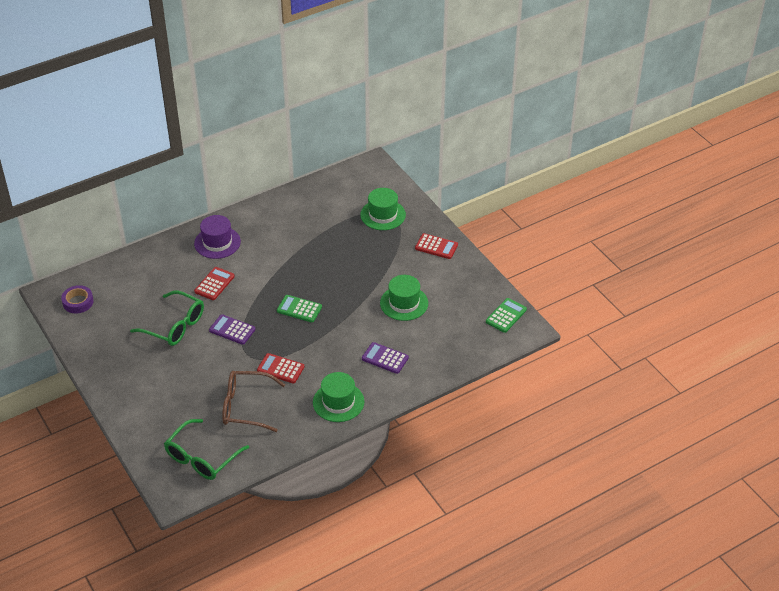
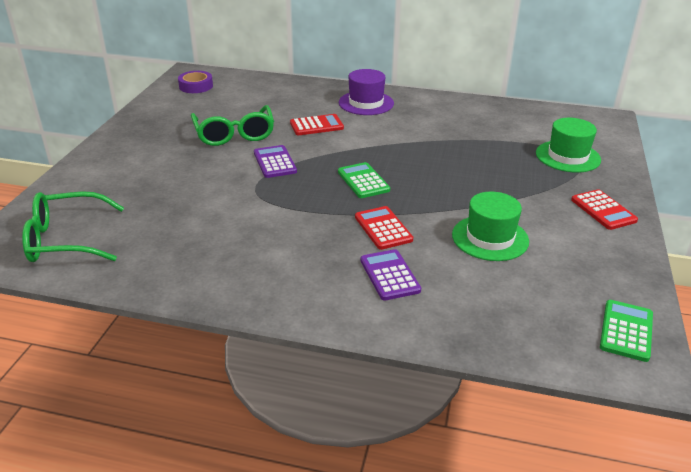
camera: 45 degrees right, 10 degrees down
brown glasses [222,371,285,432] -> none
red calculator [257,353,304,383] -> red calculator moved to [355,206,413,250]
green hat [313,372,364,422] -> none
green calculator [486,298,527,333] -> green calculator turned 60 degrees counterclockwise [600,300,653,362]

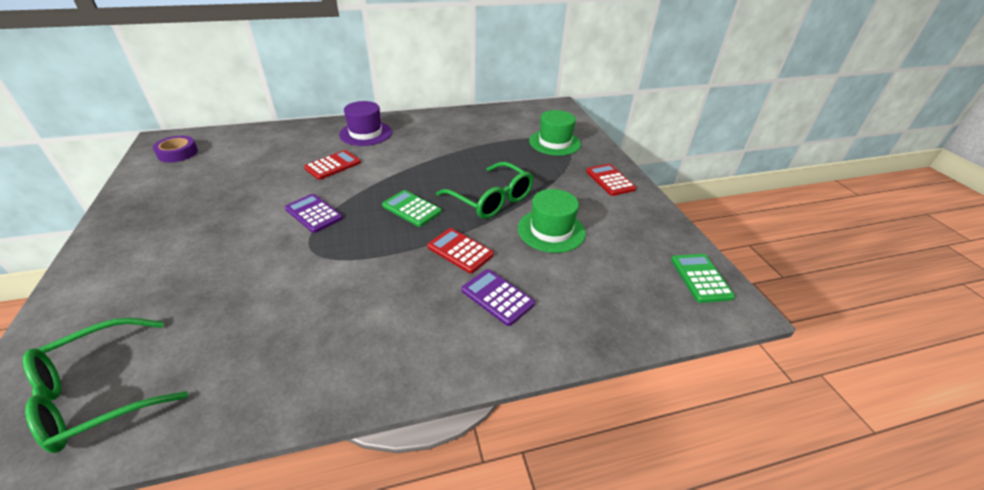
camera: 30 degrees left, 5 degrees up
green glasses [191,105,274,146] -> green glasses moved to [436,162,534,219]
red calculator [571,189,638,230] -> red calculator turned 150 degrees counterclockwise [586,164,636,196]

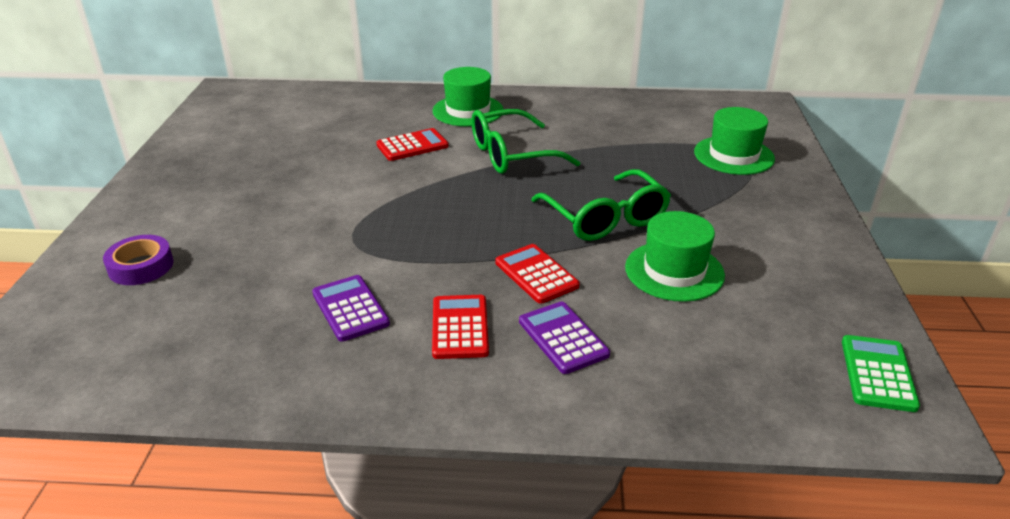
camera: 20 degrees right, 5 degrees down
green glasses [23,318,188,453] -> green glasses moved to [472,109,580,174]
purple tape [153,136,198,163] -> purple tape moved to [103,235,173,285]
purple calculator [285,194,343,233] -> purple calculator moved to [312,275,390,342]
purple hat [339,101,392,146] -> green hat [433,67,504,127]
green calculator [382,190,442,227] -> none
red calculator [586,164,636,196] -> red calculator moved to [432,295,489,359]

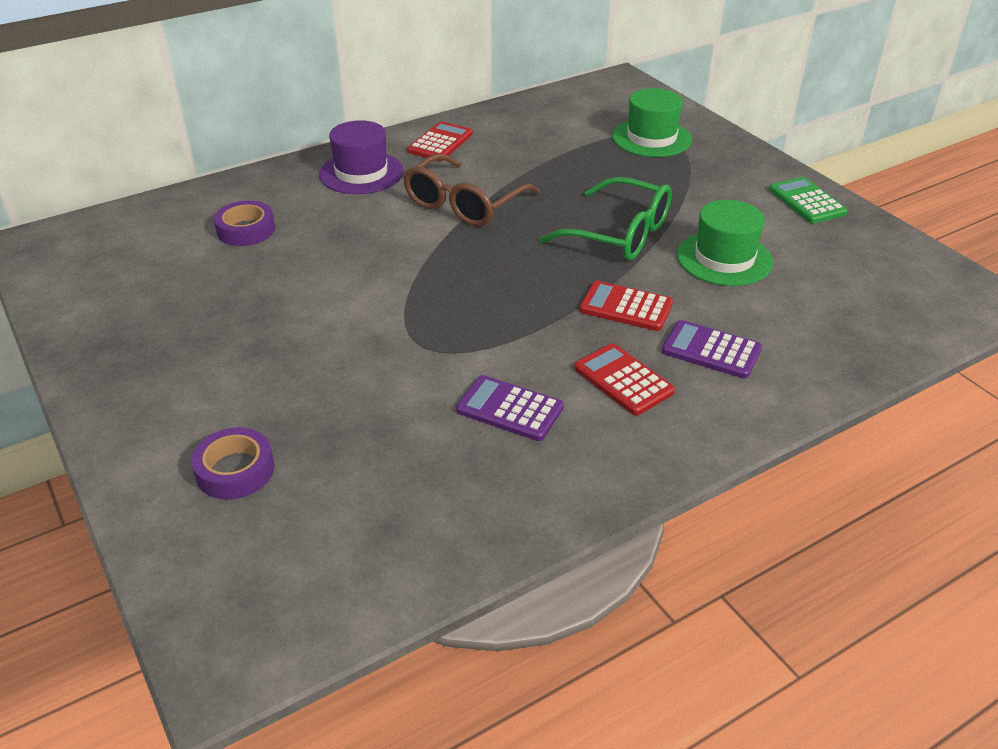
camera: 35 degrees left, 5 degrees up
red calculator [376,128,449,161] -> red calculator moved to [407,121,473,161]
green hat [433,67,504,127] -> purple hat [319,120,404,194]
green glasses [472,109,580,174] -> brown glasses [403,154,540,227]
green calculator [842,335,920,412] -> green calculator moved to [769,177,848,223]
none -> purple tape [214,201,275,246]

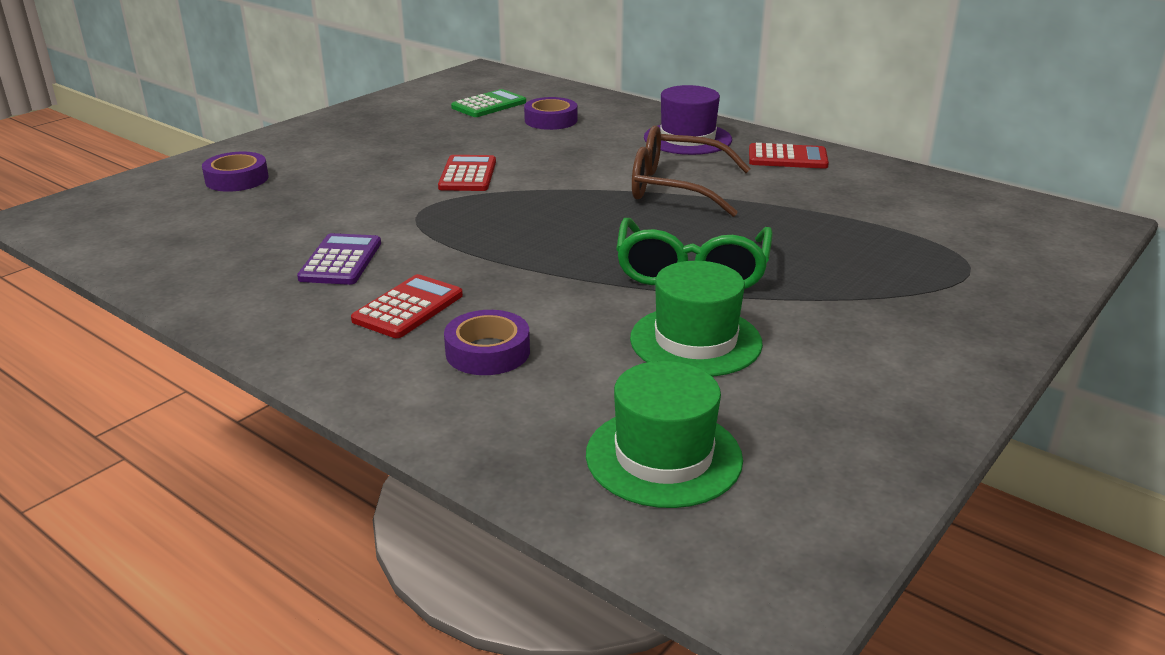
camera: 70 degrees right, 10 degrees down
red calculator [579,281,673,331] -> red calculator moved to [438,155,496,191]
green hat [612,88,692,157] -> green hat moved to [586,361,743,508]
purple calculator [662,320,762,378] -> purple tape [444,310,530,375]
green calculator [769,177,848,223] -> green calculator moved to [451,89,526,117]

